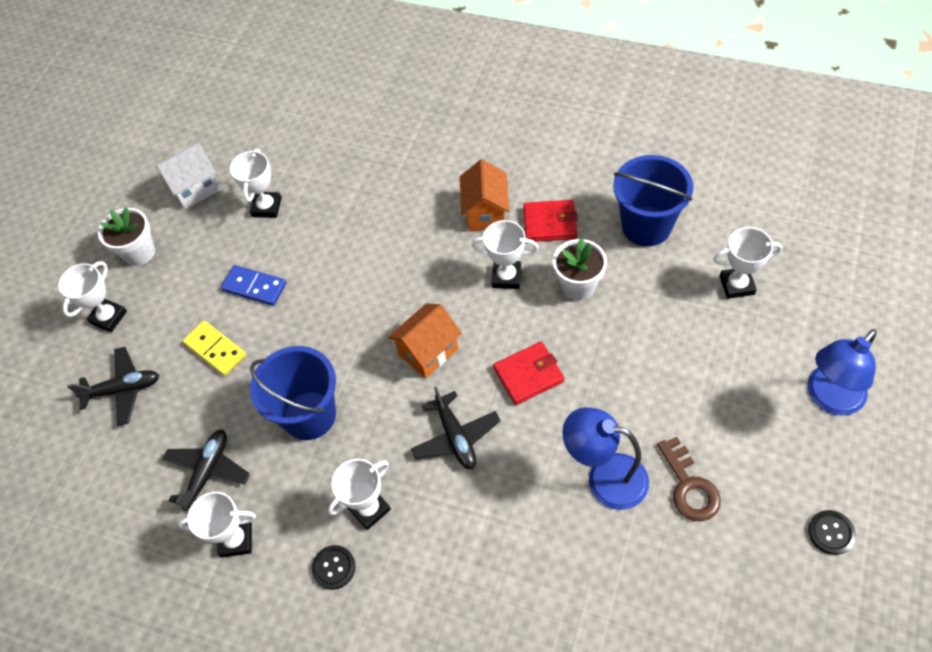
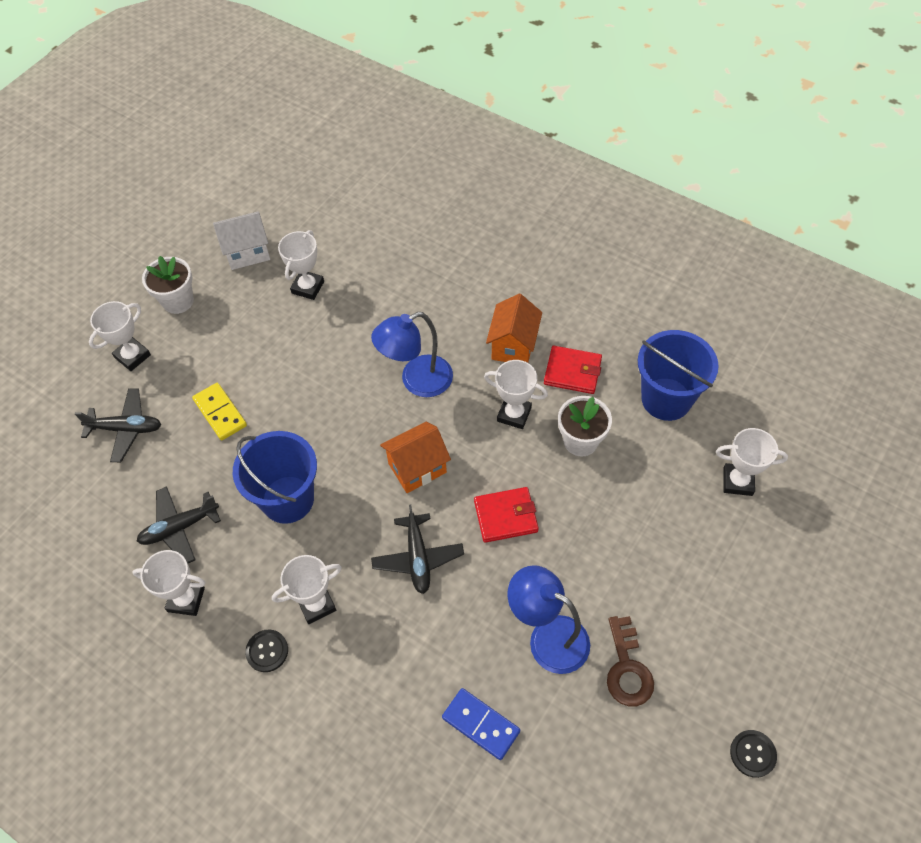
camera: 10 degrees right, 0 degrees up
black plane [162,430,250,511] -> black plane turned 150 degrees counterclockwise [137,486,221,563]
blue domino [221,265,286,306] -> blue domino moved to [442,688,520,760]
blue lamp [808,329,877,416] -> blue lamp moved to [371,312,453,397]

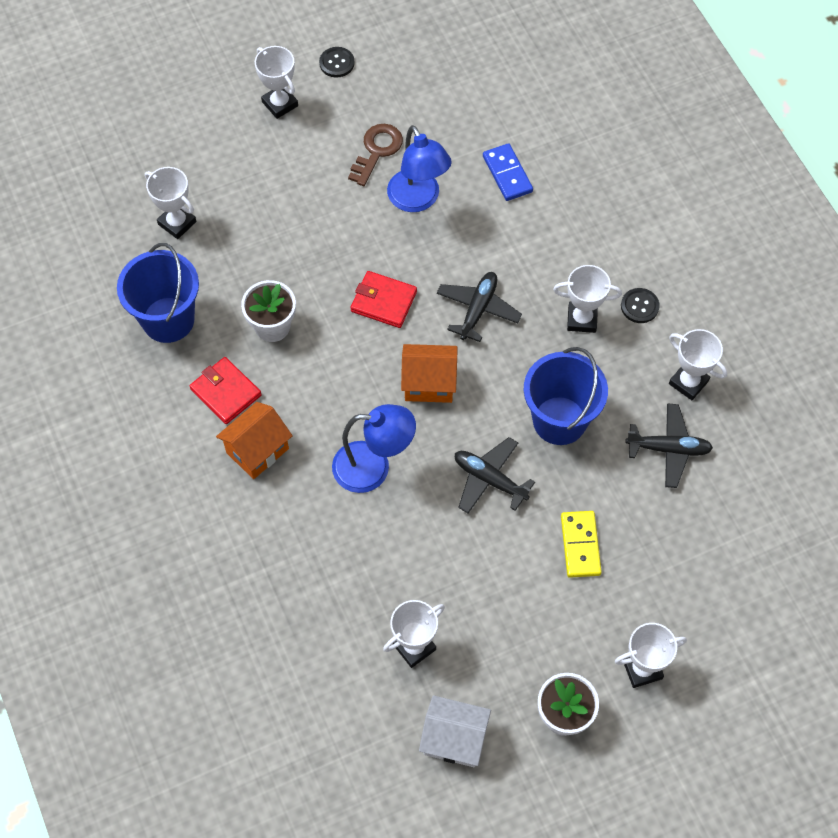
camera: 150 degrees left, 5 degrees up
black plane [75,388,162,462] -> black plane moved to [455,437,535,513]
white trophy [484,360,548,429] -> white trophy moved to [255,46,298,119]

